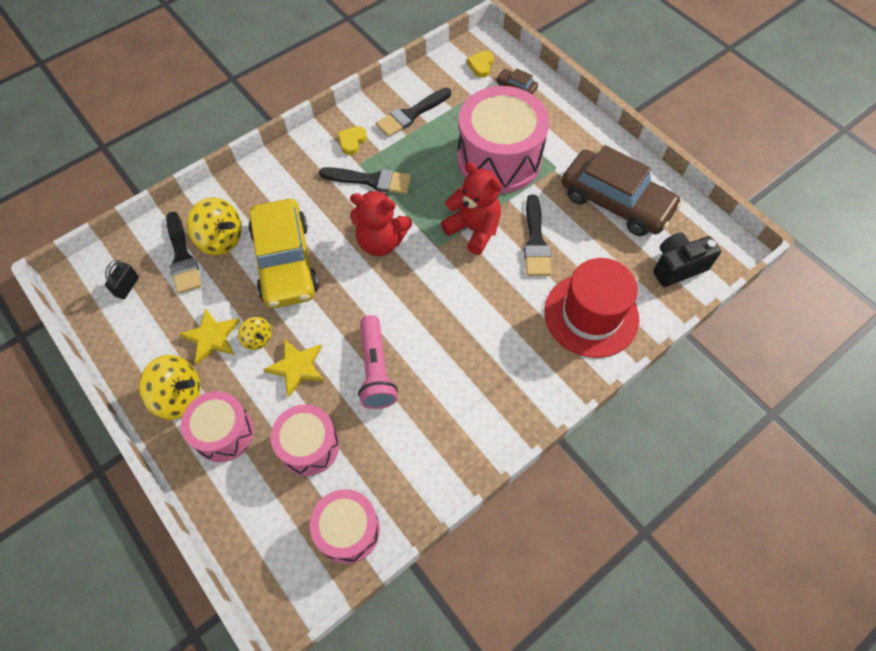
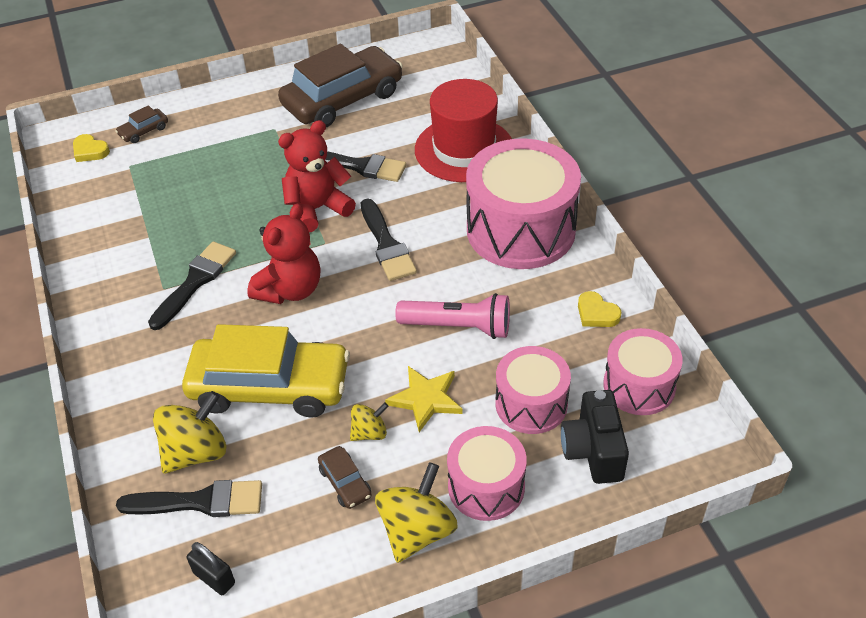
camera: 70 degrees left, 15 degrees down
yellow star [179,308,240,365] -> brown car [318,446,372,509]
yellow heart [338,126,367,155] -> yellow heart moved to [578,291,622,327]
black brush [376,87,451,137] -> black brush moved to [360,198,417,281]
pink drum [457,86,549,193] -> pink drum moved to [466,138,581,269]
black camera [653,232,721,287] -> black camera moved to [561,390,629,484]

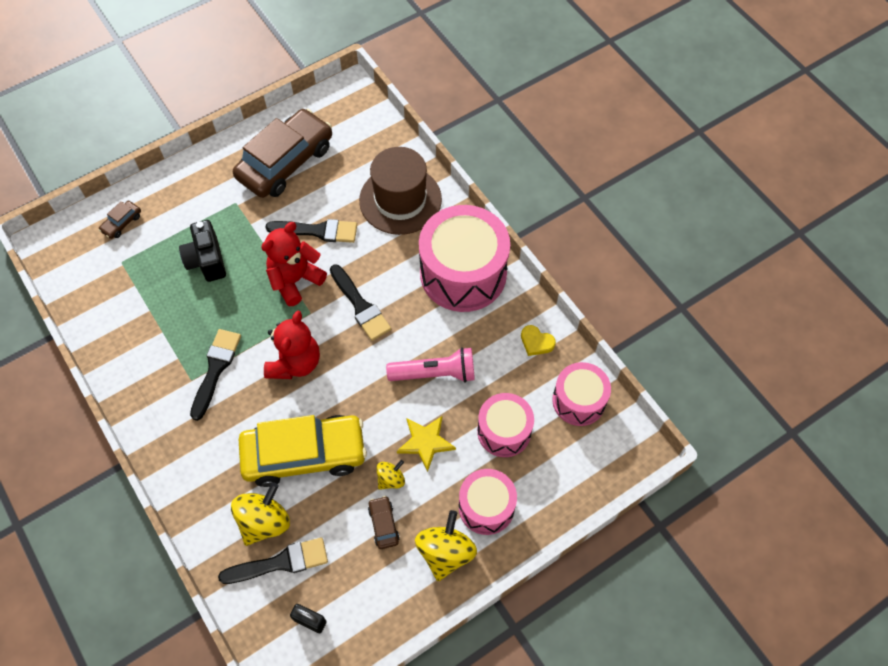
camera: 15 degrees left, 15 degrees up
yellow heart [73,134,110,162] -> none
brown car [318,446,372,509] -> brown car turned 150 degrees counterclockwise [368,496,400,549]
red hat [415,79,512,182] -> brown hat [359,147,442,235]
black camera [561,390,629,484] -> black camera moved to [179,220,226,282]

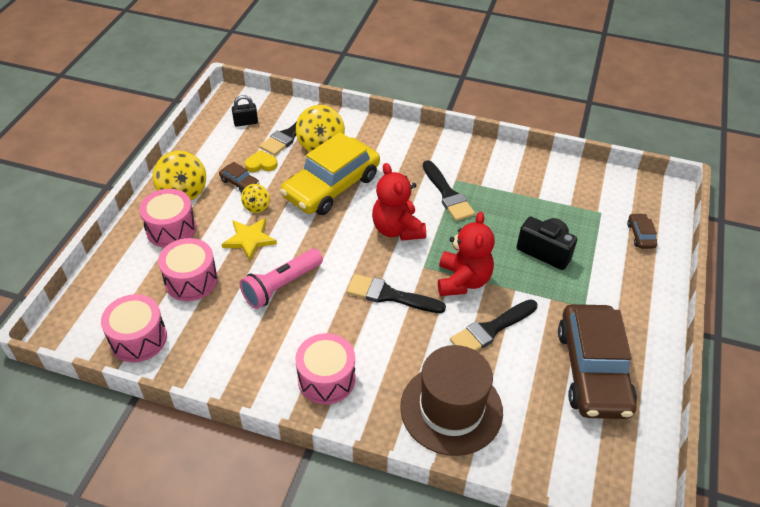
camera: 140 degrees right, 15 degrees down
pink drum [419,205,510,312] -> pink drum [295,333,356,404], size x0.57
yellow heart [521,325,556,356] -> yellow heart moved to [245,150,278,172]

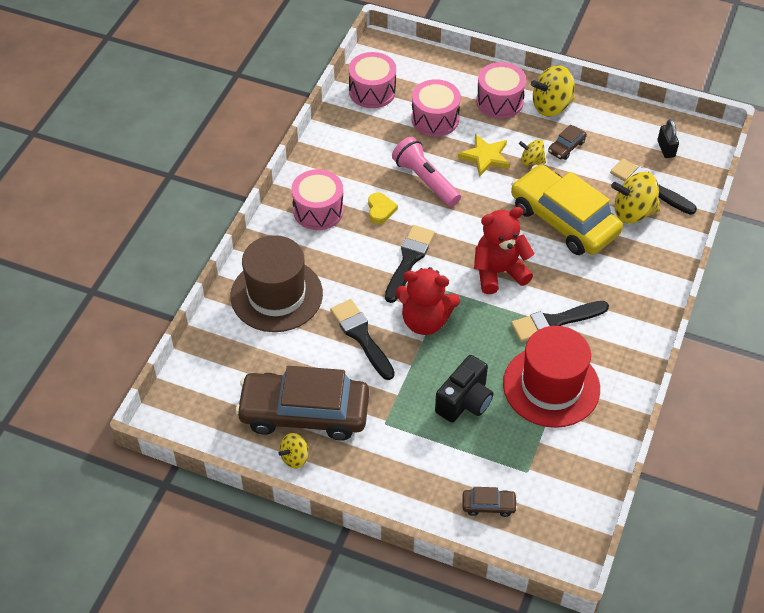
camera: 95 degrees right, 5 degrees up
yellow heart [245,150,278,172] -> yellow heart moved to [368,192,398,224]
none -> yellow spinning top [279,433,309,469]
none -> red hat [503,326,600,428]

